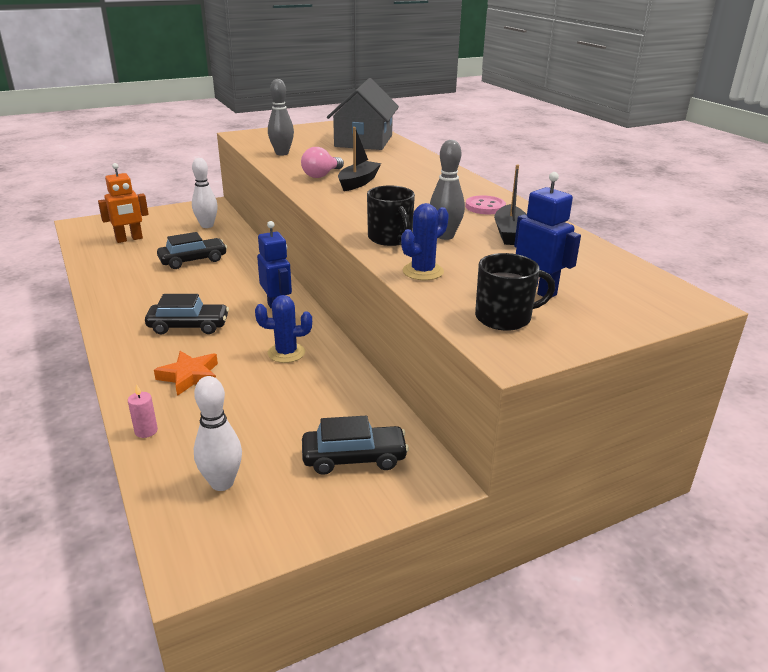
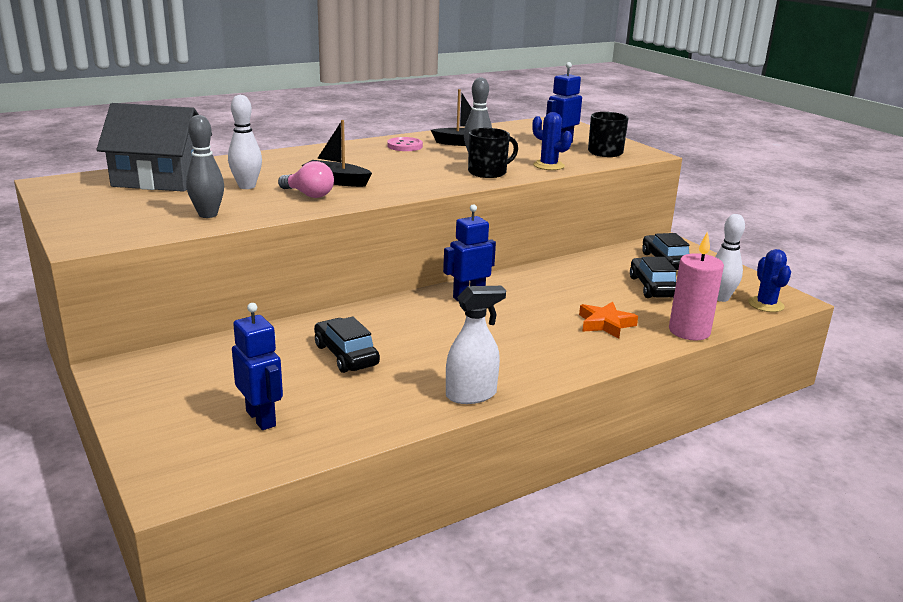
camera: 95 degrees left, 5 degrees down
orange robot [98,163,149,243] -> blue robot [232,303,283,430]
pink candle [128,384,158,438] -> pink candle [669,231,724,341], size x2.22
black car [145,294,229,334] -> black car moved to [630,257,676,298]
white bowling pin [192,158,218,228] -> white bowling pin moved to [228,95,262,189]
blue cactus [255,295,312,363] -> blue cactus moved to [748,249,791,312]
none -> white spray bottle [446,286,506,404]

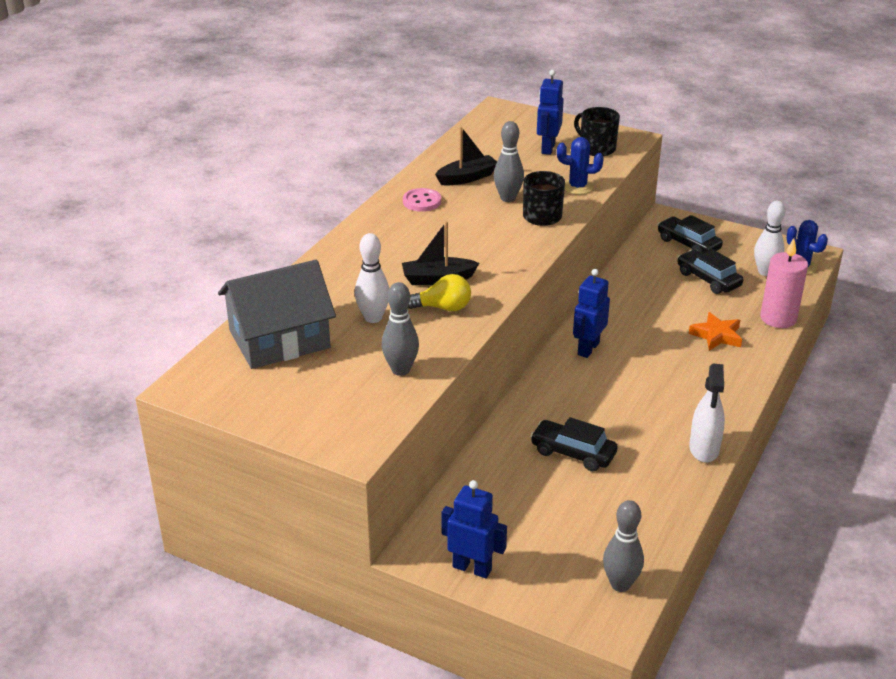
camera: 30 degrees left, 10 degrees up
blue robot [232,303,283,430] -> blue robot moved to [442,480,507,578]
pink light bulb [278,161,334,198] -> yellow light bulb [408,274,471,311]
white spray bottle [446,286,506,404] -> white spray bottle turned 150 degrees clockwise [689,364,725,463]
none -> grey bowling pin [603,500,644,592]

